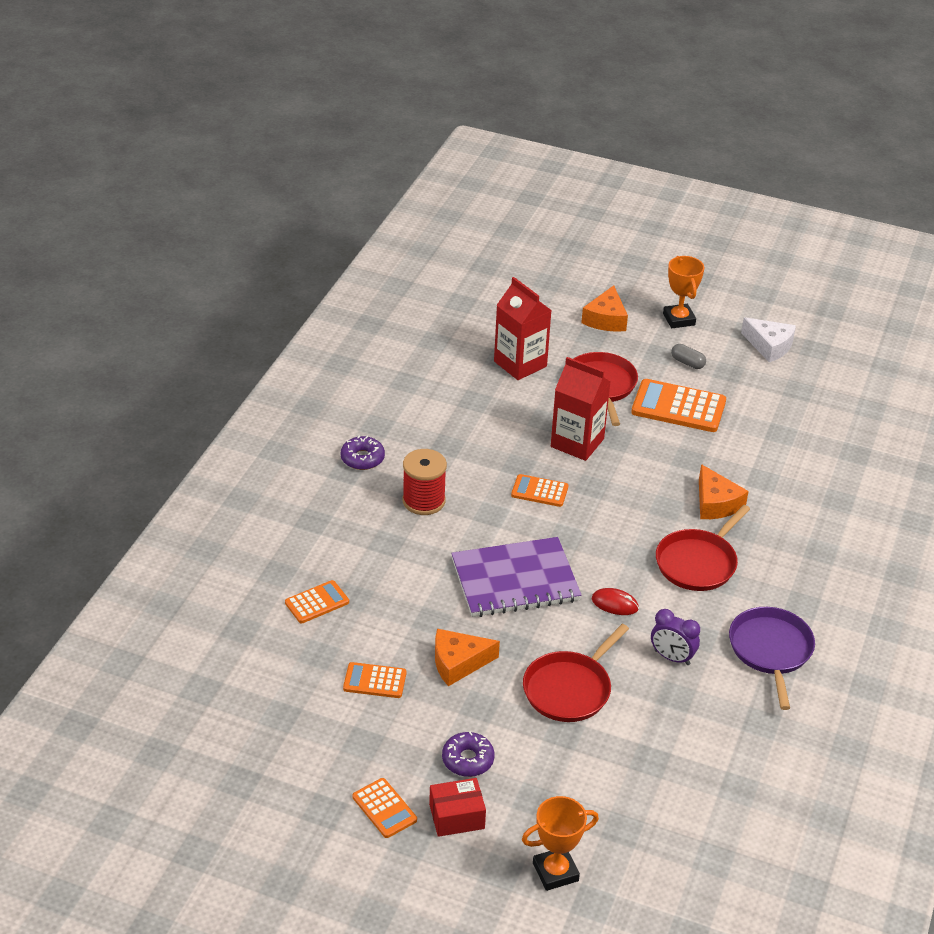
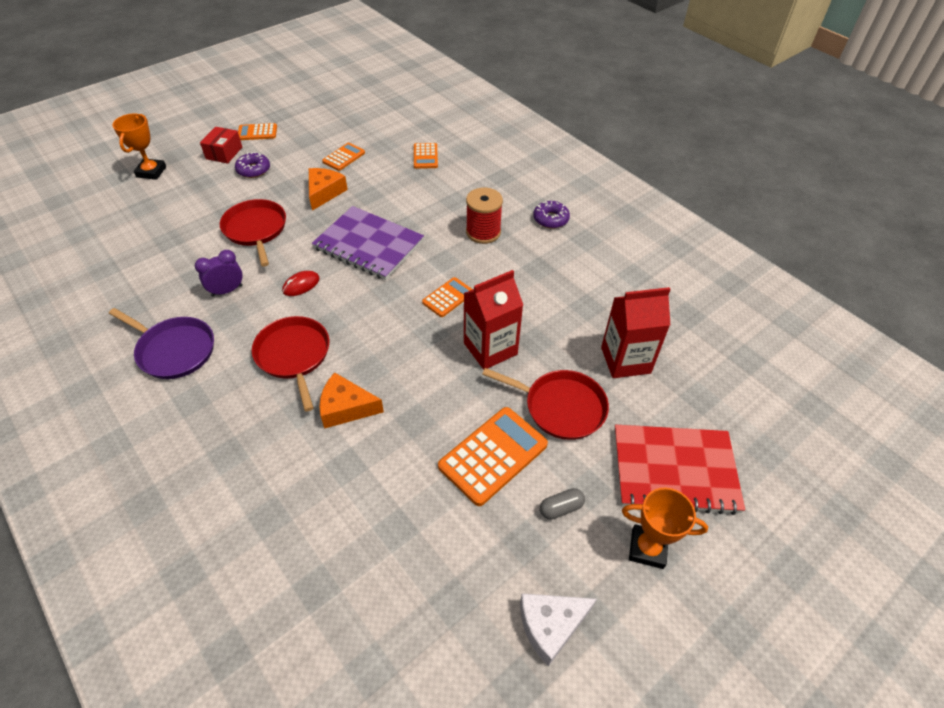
camera: 120 degrees right, 10 degrees up
purple notebook [451,537,581,617] -> purple notebook turned 75 degrees counterclockwise [312,206,424,280]
orange cheese [581,285,628,332] -> red notebook [614,424,745,515]

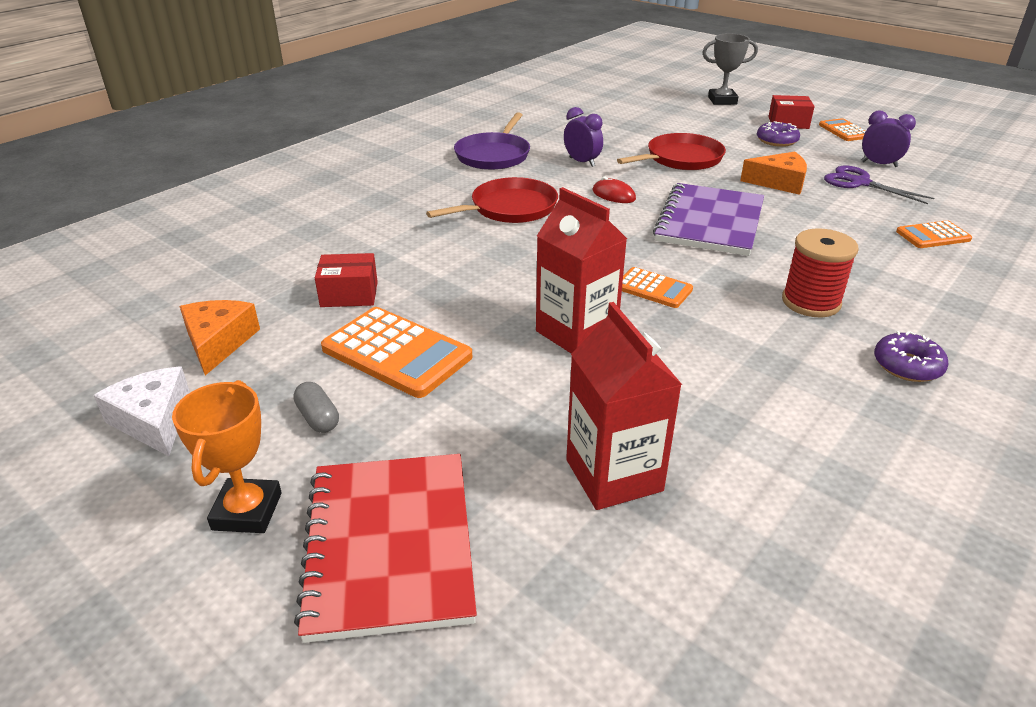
camera: 80 degrees right, 15 degrees down
orange trophy [112,114,166,180] -> grey trophy [702,33,758,105]
orange cheese [319,372,384,429] -> orange cheese moved to [179,300,260,375]
orange calculator [322,143,365,171] -> purple scissors [824,165,934,204]
red pan [482,368,609,440] -> none
none -> red box [315,253,378,307]
none -> purple clock [862,110,916,167]

